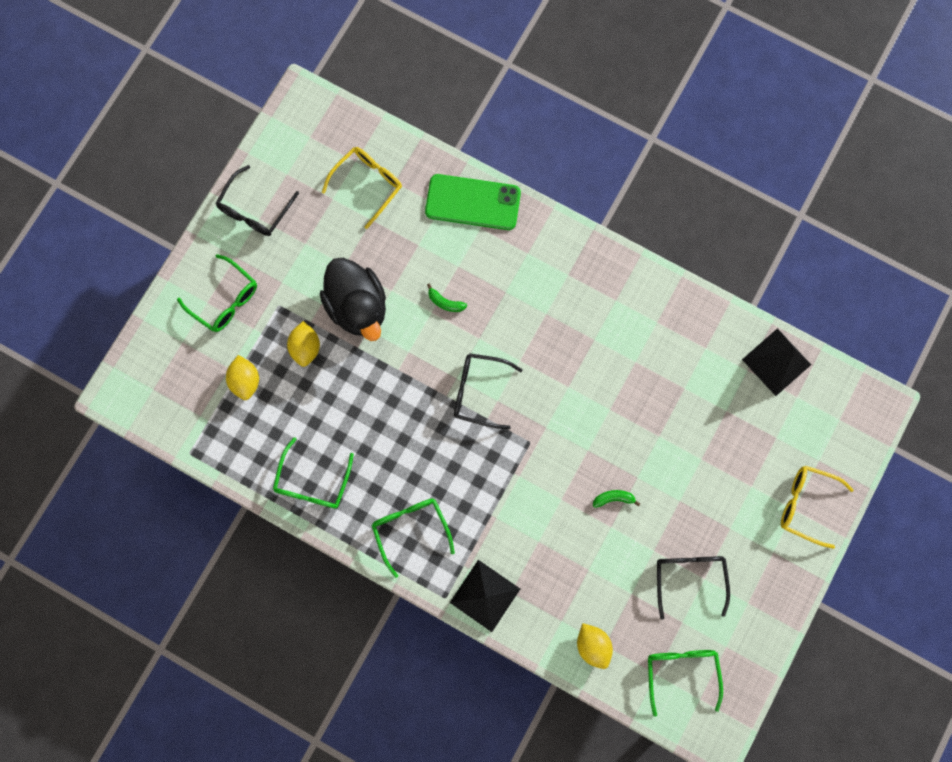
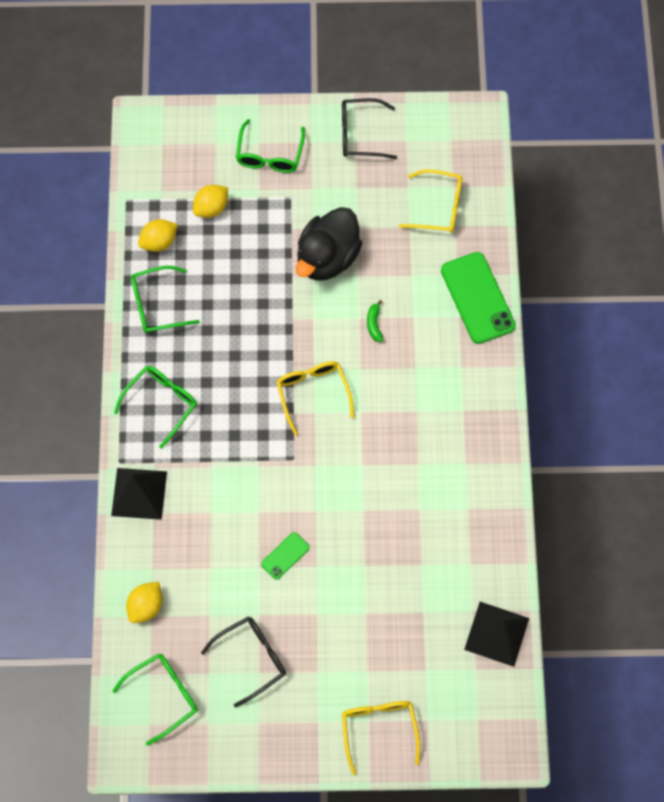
camera: 60 degrees right, 10 degrees down
yellow lemon [287,321,320,367] -> yellow lemon moved to [138,219,178,252]
black glasses [454,353,522,429] -> yellow glasses [276,361,354,436]
green banana [593,490,640,508] -> green phone [261,532,310,580]

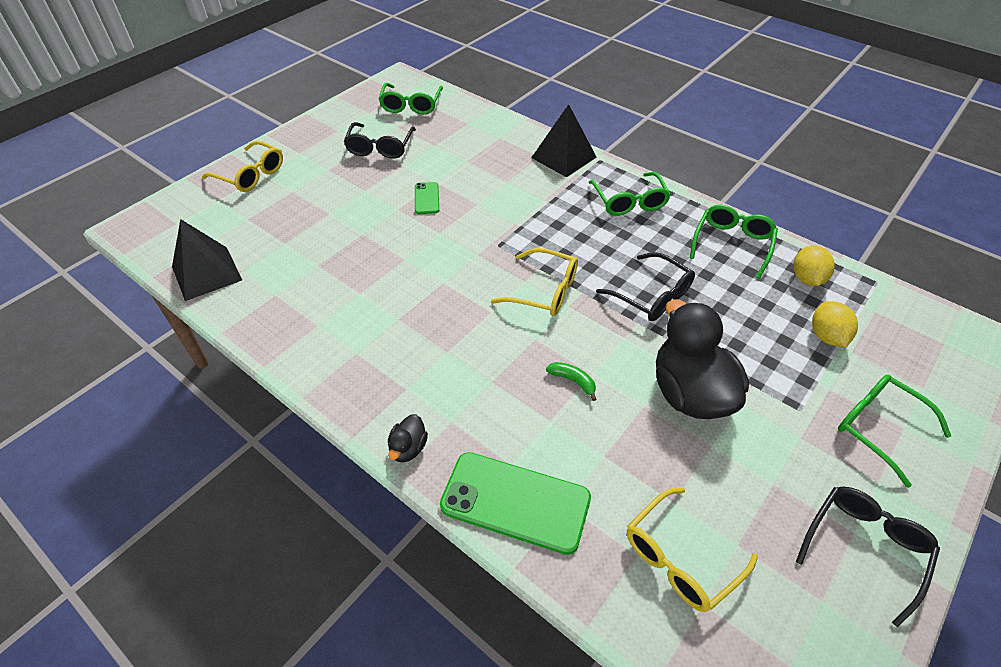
camera: 130 degrees right, 20 degrees down
yellow lemon [126,582,162,623] -> none
none -> black duck [388,414,428,462]
none -> black glasses [596,252,695,321]

